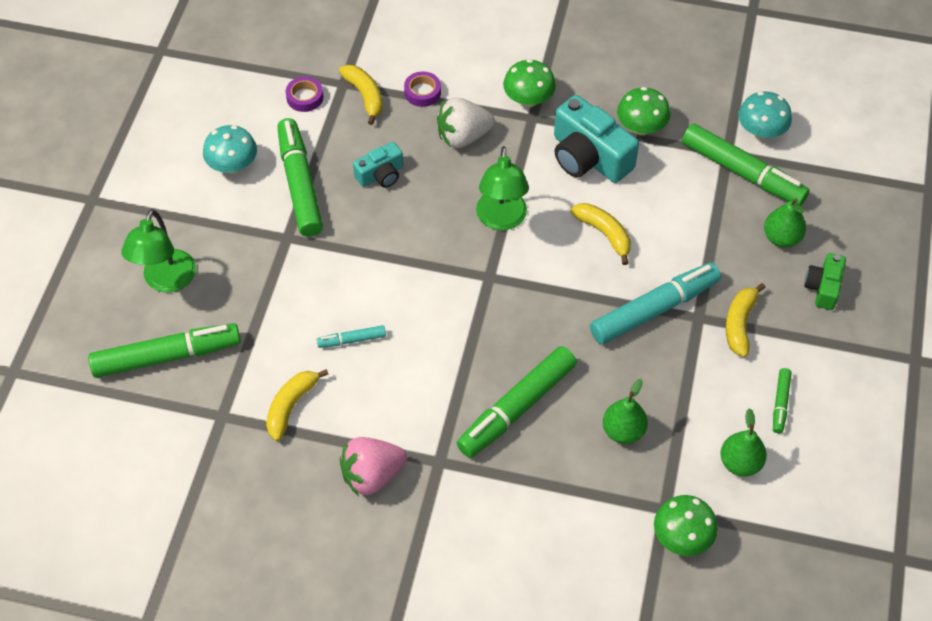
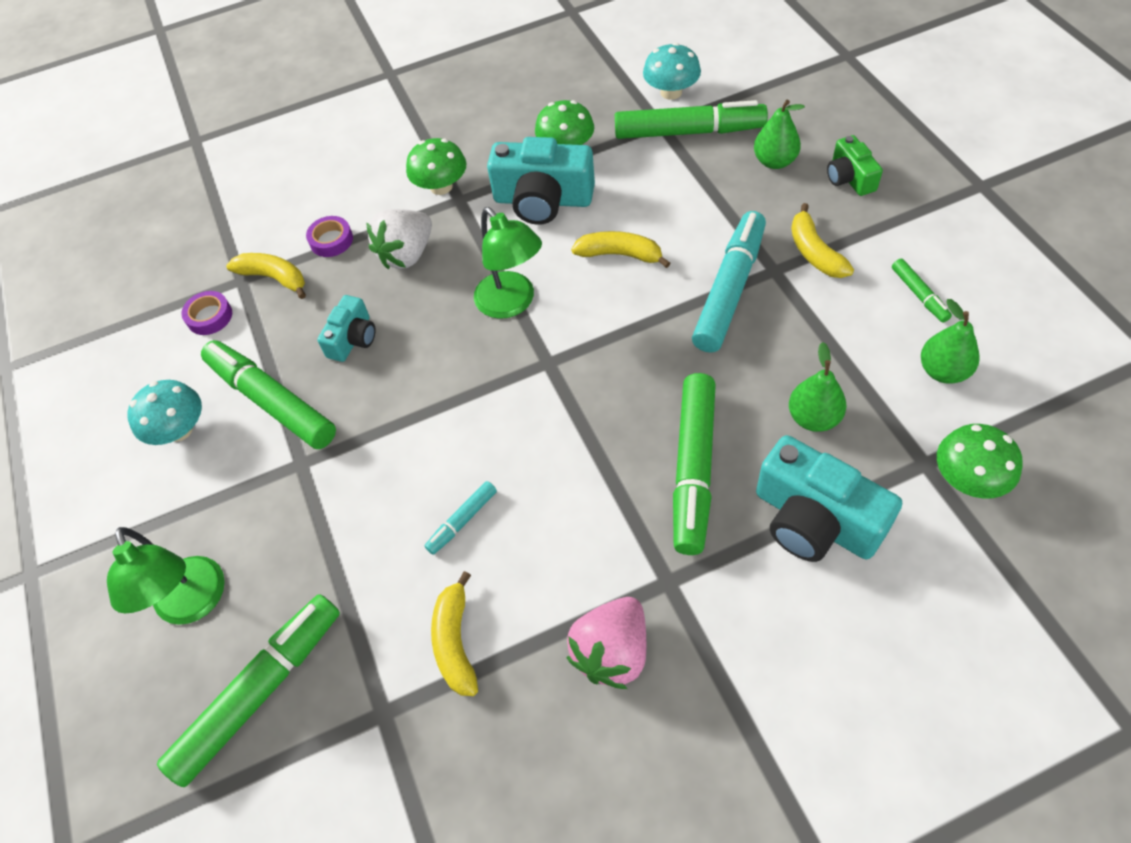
camera: 30 degrees left, 0 degrees up
none -> turquoise camera [756,435,902,562]

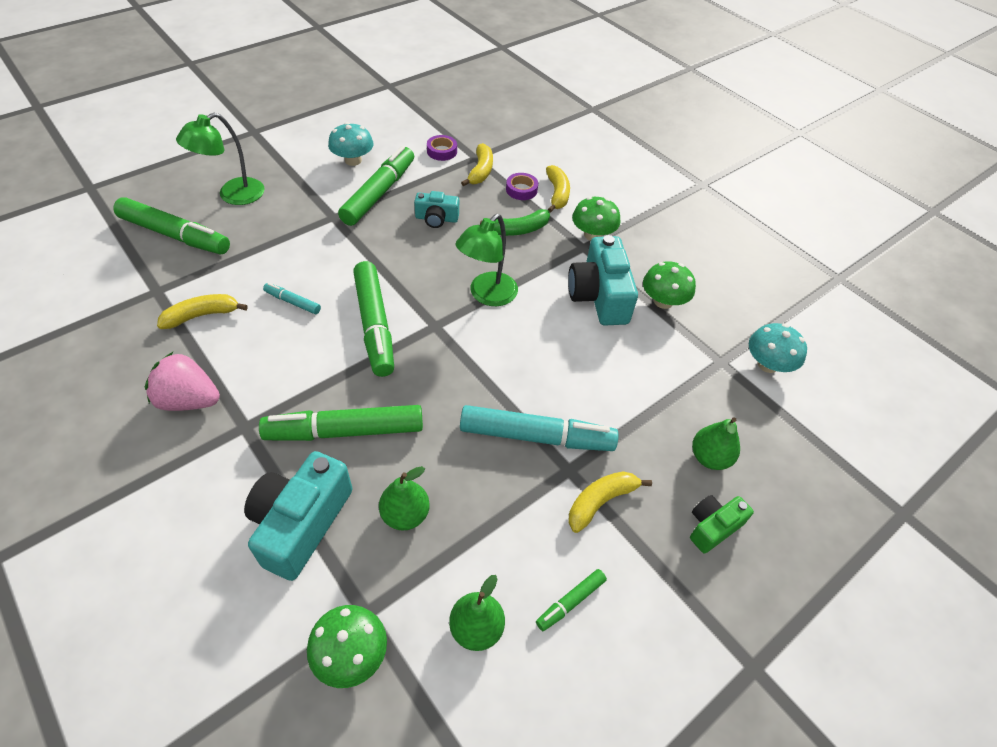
camera: 65 degrees right, 5 degrees down
white strawberry [366,209,432,269] -> green banana [480,209,550,236]
yellow banana [571,231,670,268] -> yellow banana moved to [546,165,570,213]
green marker [615,100,768,139] -> green marker moved to [353,261,394,377]

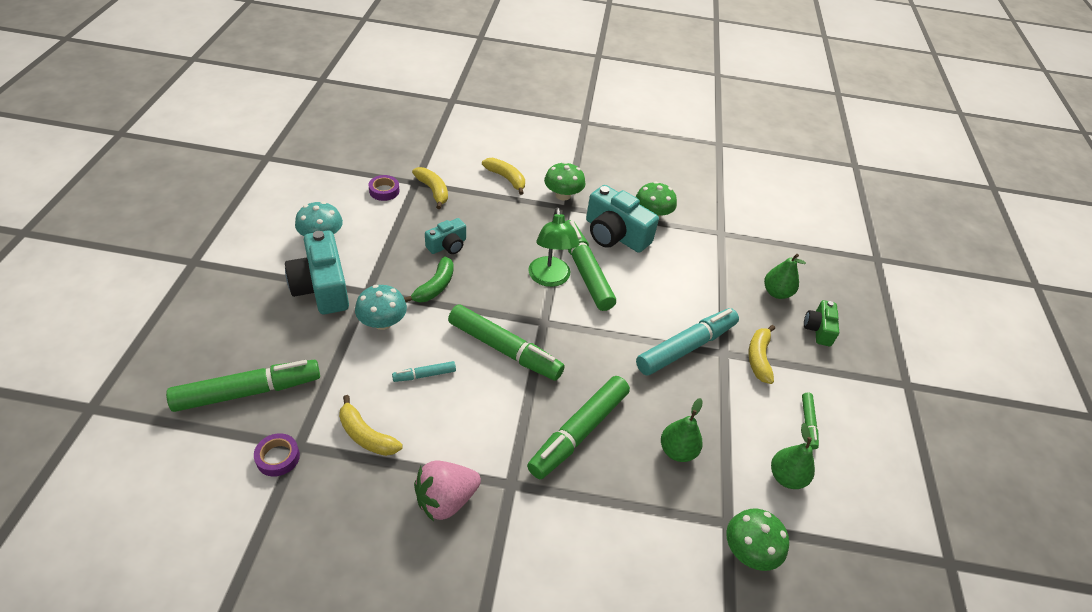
camera: 45 degrees left, 5 degrees down
yellow banana [157,294,248,329] -> yellow banana turned 75 degrees counterclockwise [339,395,403,456]
green lamp [176,113,265,205] -> none
turquoise camera [244,451,353,581] -> turquoise camera moved to [285,231,349,314]
green marker [338,146,414,226] -> green marker moved to [565,220,616,311]
green banana [480,209,550,236] -> green banana moved to [404,256,454,302]
purple tape [506,173,538,200] -> purple tape moved to [254,433,300,477]
turquoise mushroom [749,323,807,373] -> turquoise mushroom moved to [355,285,407,330]

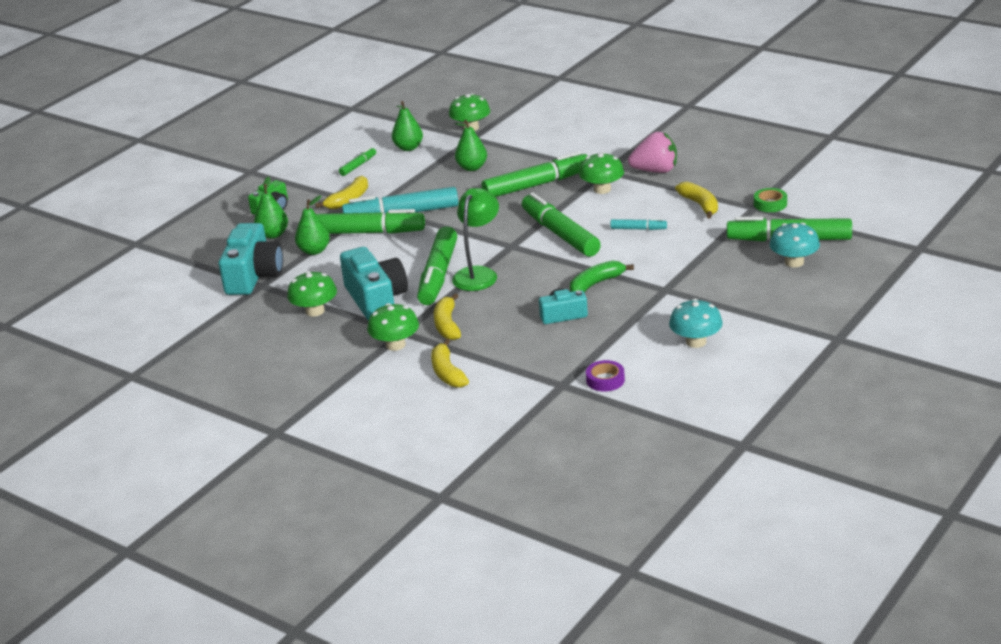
camera: 145 degrees left, 15 degrees down
purple tape [254,433,300,477] -> green tape [754,188,787,212]
turquoise camera [285,231,349,314] -> turquoise camera moved to [218,223,283,295]
turquoise mushroom [355,285,407,330] -> turquoise mushroom moved to [770,222,820,268]
yellow banana [412,167,448,209] -> yellow banana moved to [434,293,461,340]
none -> green pear [295,195,330,255]
none -> green marker [316,209,425,234]
none -> green mushroom [579,152,624,194]

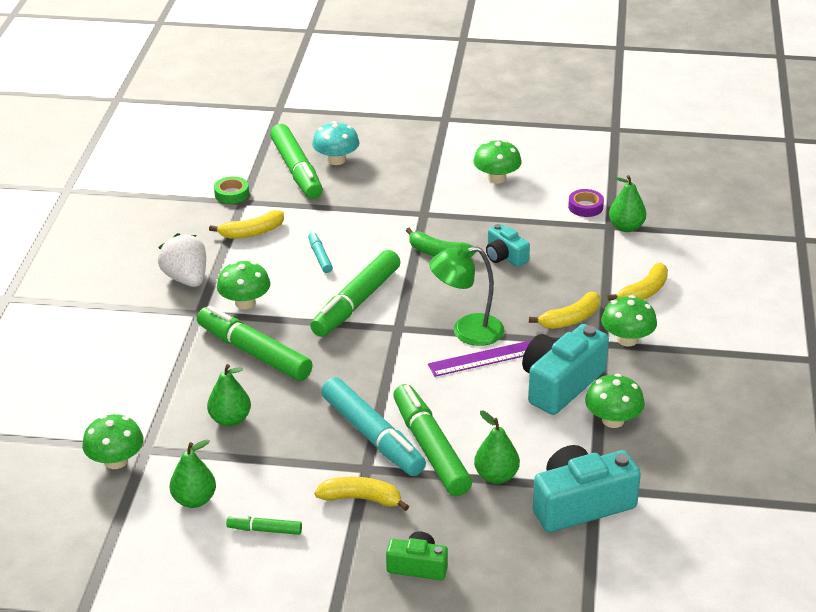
camera: 120 degrees left, 5 degrees up
green pear [254,177,288,239] -> green pear moved to [609,175,646,232]
green marker [417,226,457,305] -> purple ruler [428,340,532,377]
pink strawberry [628,132,677,173] -> white strawberry [158,233,206,287]
turquoise mushroom [669,299,723,348] -> green mushroom [473,140,522,184]
yellow banana [675,182,718,218] -> yellow banana turned 150 degrees counterclockwise [209,210,284,239]

